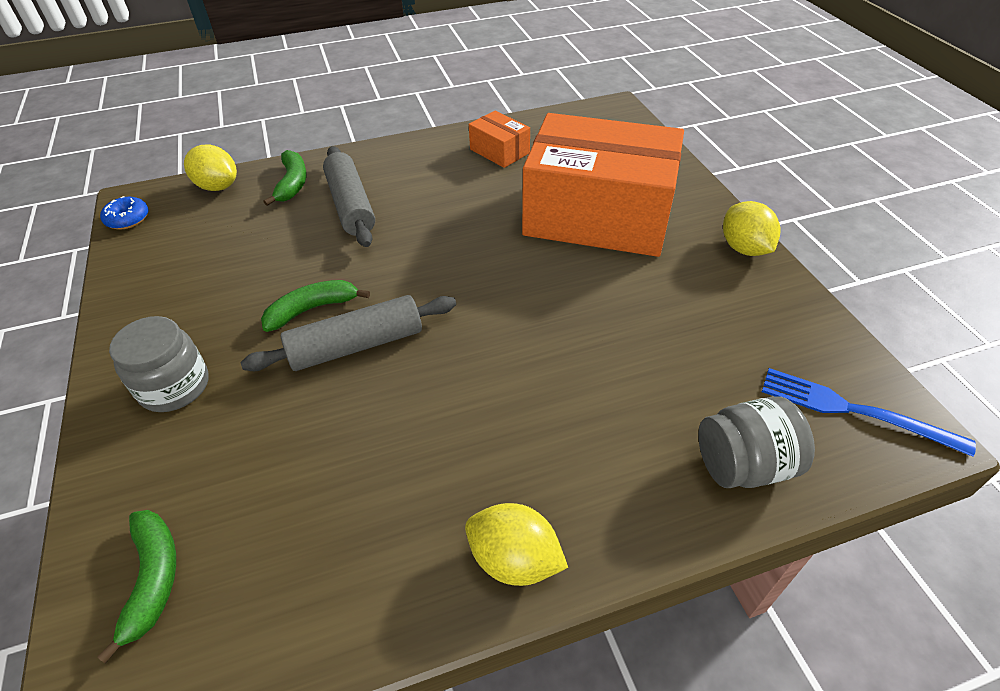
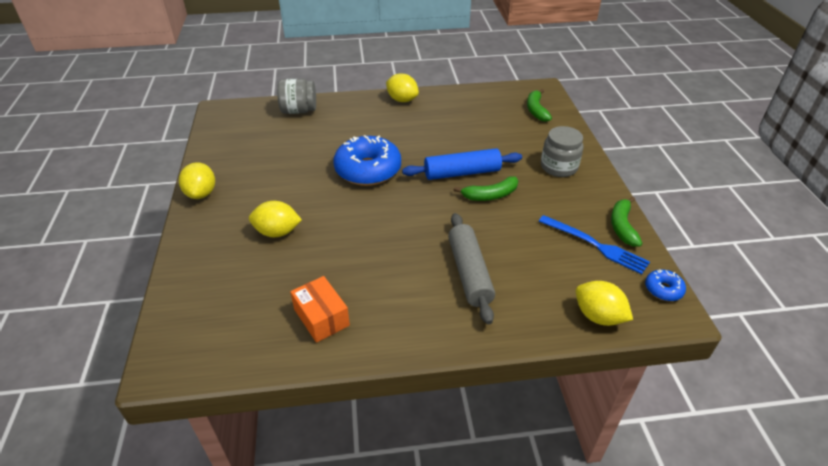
camera: 170 degrees left, 5 degrees down
grey rolling pin [241,295,456,371] -> blue rolling pin [402,148,522,180]
green banana [263,150,307,206] -> green banana moved to [611,197,642,247]
orange box [522,113,684,257] -> yellow lemon [249,201,302,237]
blue fork [762,368,976,457] -> blue fork moved to [539,215,650,274]
none -> blue donut [333,135,401,186]

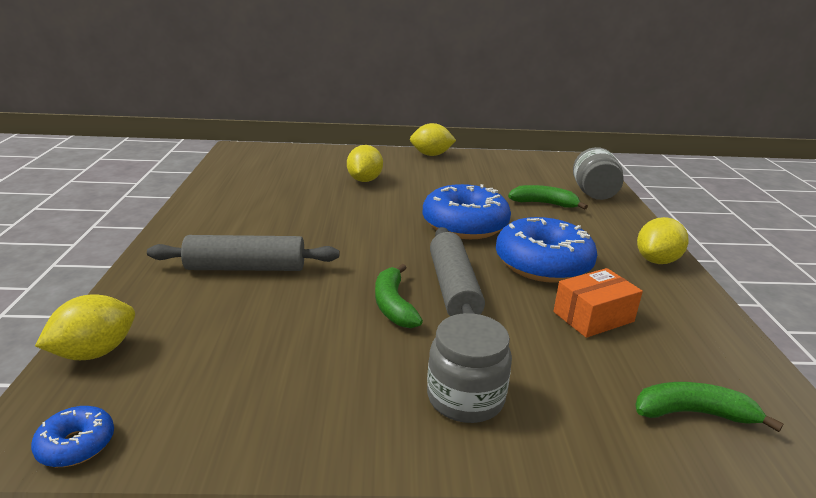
camera: 95 degrees right, 15 degrees down
orange box [290,276,350,343] -> orange box moved to [553,268,643,338]
blue rolling pin [402,148,522,180] -> grey rolling pin [430,227,485,316]
blue fork [539,215,650,274] -> none
green banana [611,197,642,247] -> green banana moved to [508,185,588,210]
none -> blue donut [496,217,597,283]

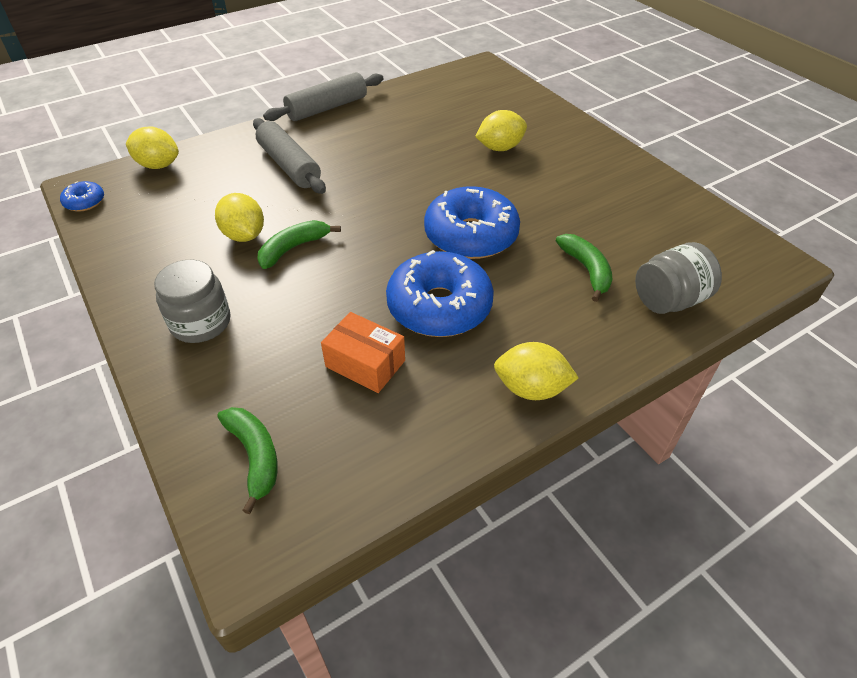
camera: 60 degrees right, 20 degrees up
yellow lemon [410,123,456,156] -> yellow lemon moved to [215,193,264,242]
grey rolling pin [430,227,485,316] -> grey rolling pin moved to [263,72,384,121]

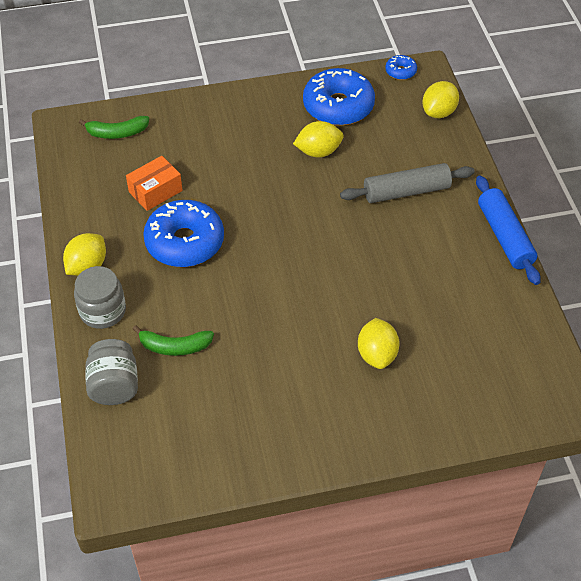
camera: 110 degrees right, 5 degrees up
grey jar [154,260,231,343] -> grey jar moved to [74,266,126,329]
green banana [257,220,341,269] -> none
grey rolling pin [263,72,384,121] -> blue rolling pin [476,176,541,285]
blue donut [424,186,520,259] -> blue donut moved to [303,68,375,126]

